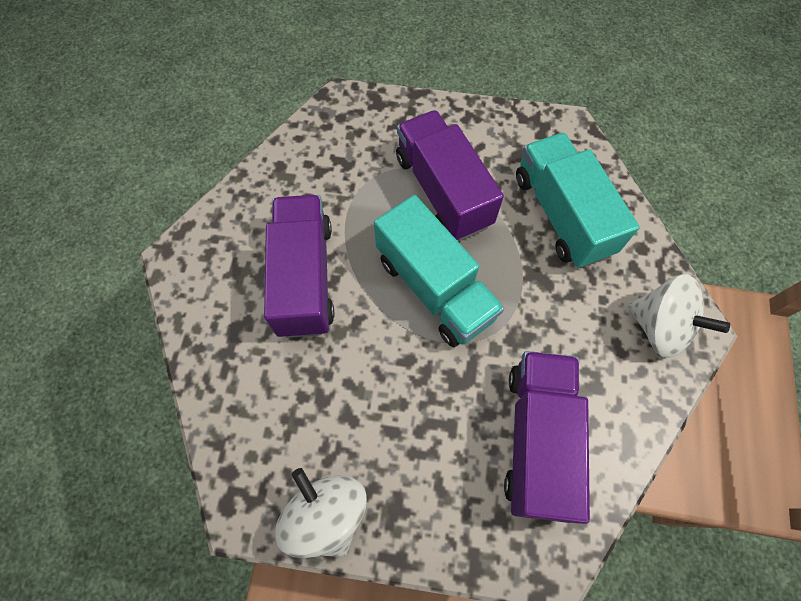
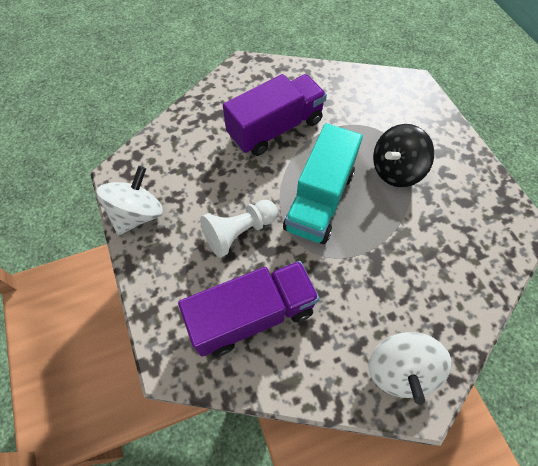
camera: 60 degrees right, 5 degrees down
purple truck [396,110,504,241] -> black spinning top [373,124,434,187]
turquoise truck [516,133,640,268] -> none
none -> white pawn [200,200,278,258]

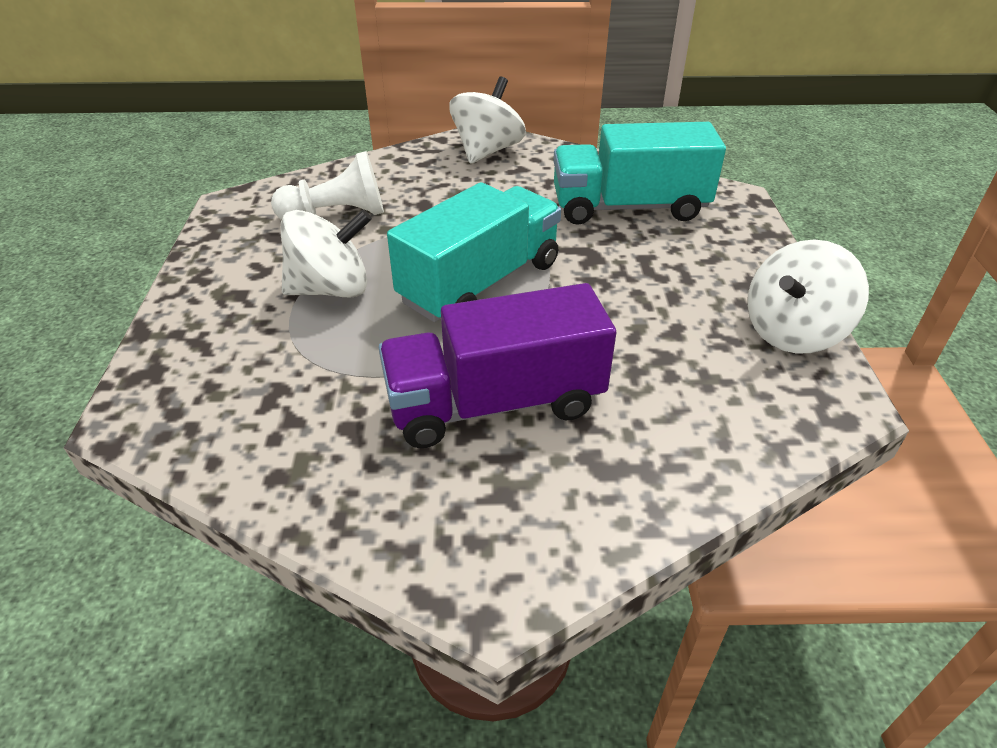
camera: 160 degrees left, 20 degrees down
purple truck [178,261,320,357] -> turquoise truck [553,122,726,225]
white pawn [200,200,278,258] -> white pawn moved to [271,151,384,220]
black spinning top [373,124,434,187] -> white spinning top [281,209,372,298]

